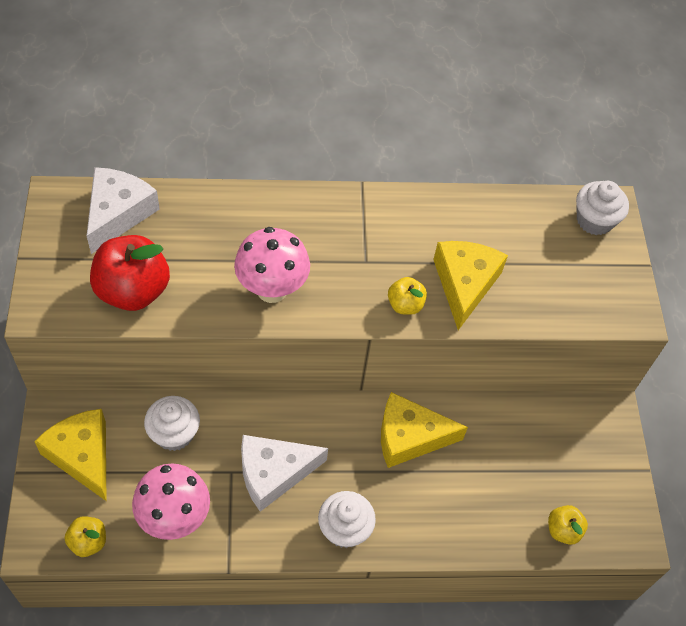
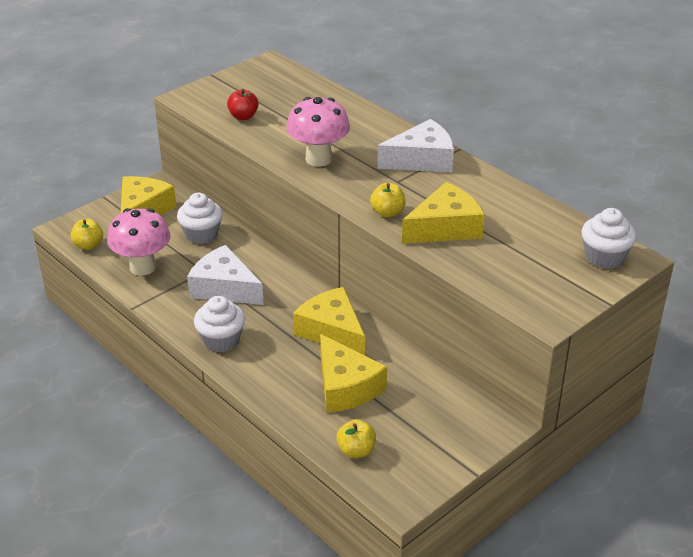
camera: 55 degrees right, 20 degrees down
white cheese [87,167,160,254] -> white cheese moved to [377,119,454,172]
red apple [90,235,170,311] -> red apple [227,89,259,120], size x0.51
none -> yellow cheese [320,334,387,413]

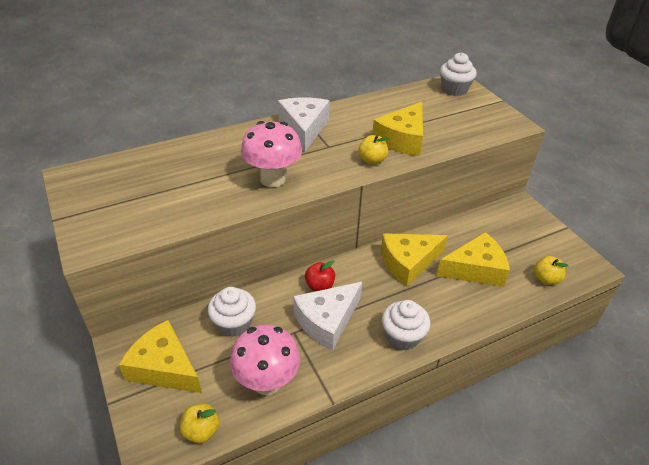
camera: 75 degrees left, 5 degrees up
red apple [227,89,259,120] -> red apple moved to [305,260,335,291]
yellow cheese [402,182,485,244] -> yellow cheese turned 135 degrees counterclockwise [372,102,423,156]

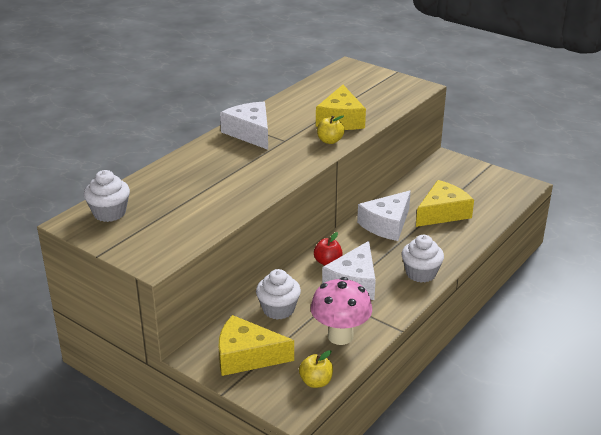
camera: 25 degrees left, 10 degrees down
pink mushroom [241,121,302,187] -> none
yellow cheese [381,233,448,287] -> white cheese [357,191,411,241]
white cupcake [440,53,477,96] -> white cupcake moved to [84,170,130,222]
yellow apple [534,256,569,285] -> none

